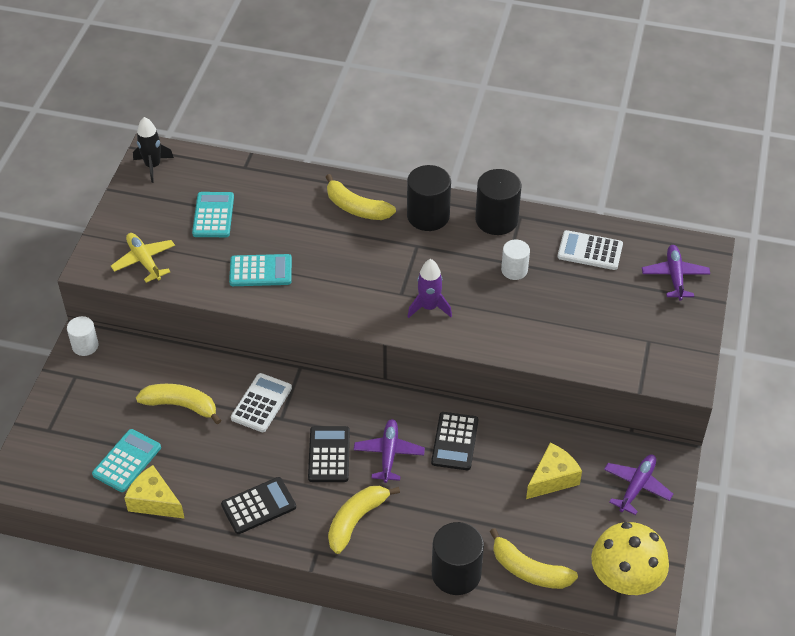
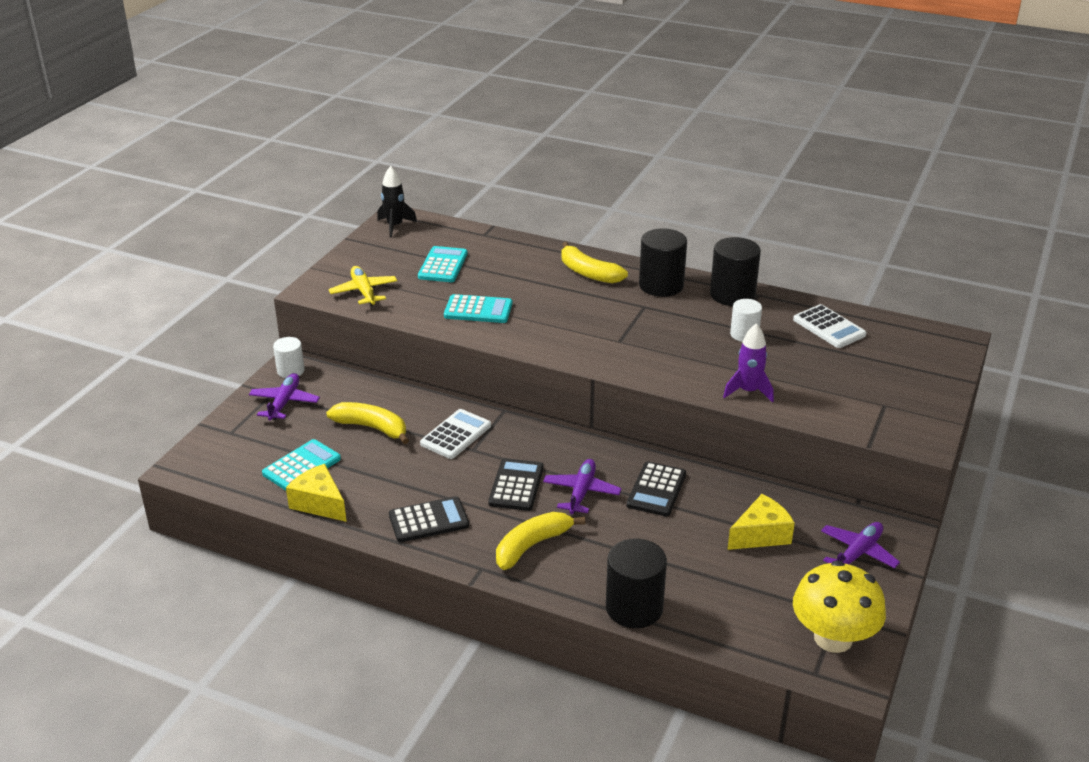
camera: 10 degrees right, 15 degrees down
purple rocket [407,259,452,318] -> purple rocket moved to [723,323,774,403]
yellow banana [490,528,578,589] -> none
white calculator [557,230,623,270] -> white calculator turned 150 degrees counterclockwise [793,304,866,348]
purple plane [642,245,710,300] -> purple plane moved to [249,373,320,420]

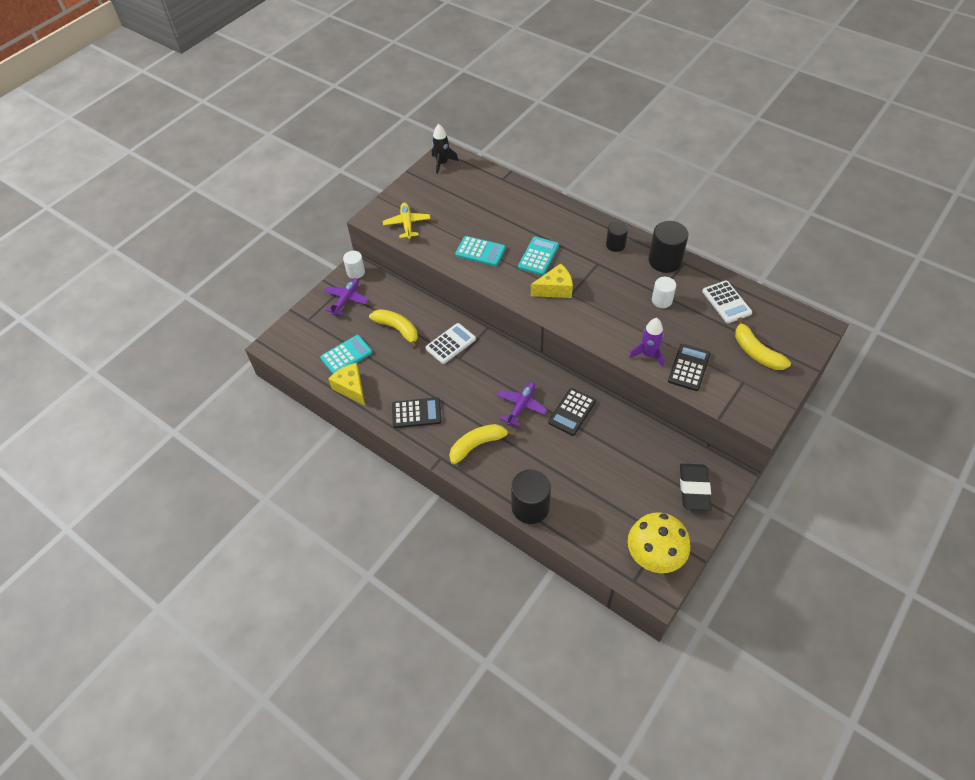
camera: 15 degrees right, 20 degrees up
turquoise calculator [418,246,468,282] -> turquoise calculator moved to [518,237,559,275]
black calculator [488,458,544,511] -> black calculator moved to [668,344,711,391]
yellow banana [561,242,628,283] -> yellow banana moved to [735,317,791,370]
black cylinder [639,228,687,297] -> black cylinder [606,221,628,252], size x0.60
yellow cheese [727,494,795,550] -> yellow cheese moved to [531,263,573,298]
purple plane [821,522,900,568] -> black eraser [680,464,712,511]

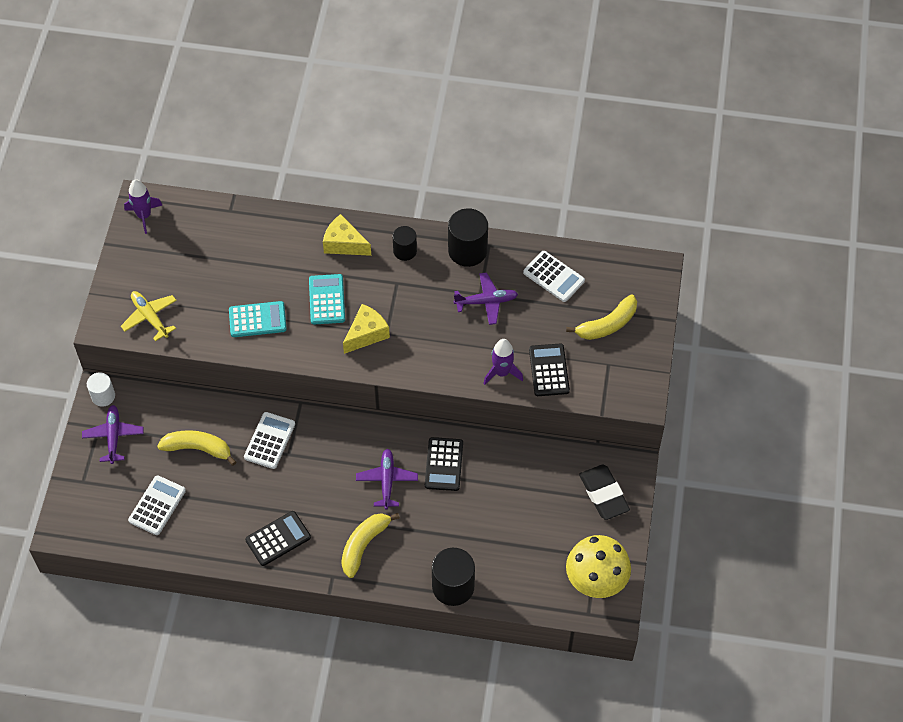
camera: 30 degrees left, 5 degrees up
turquoise calculator [320,335,372,374] -> white calculator [128,475,186,535]
yellow cheese [328,363,365,405] -> yellow cheese moved to [323,214,371,256]
black rocket [432,124,459,174] -> purple rocket [124,180,162,234]
white cylinder [652,277,676,308] -> purple plane [454,272,518,325]
yellow banana [735,317,791,370] -> yellow banana turned 60 degrees counterclockwise [566,294,637,340]

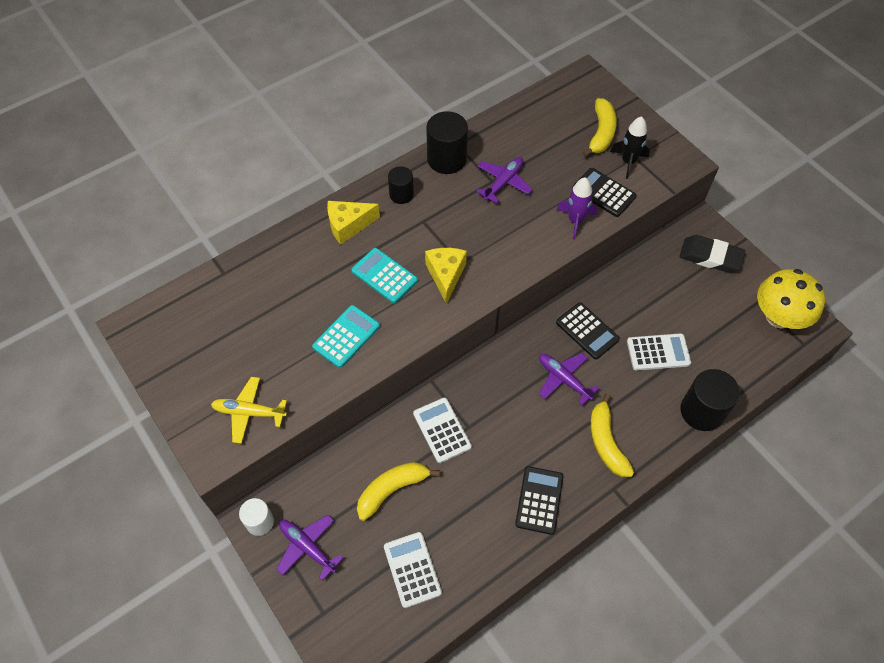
camera: 45 degrees left, 0 degrees up
purple rocket [124,180,162,234] -> none
white calculator [523,251,585,302] -> white calculator moved to [627,333,691,371]
none -> black rocket [610,116,650,179]

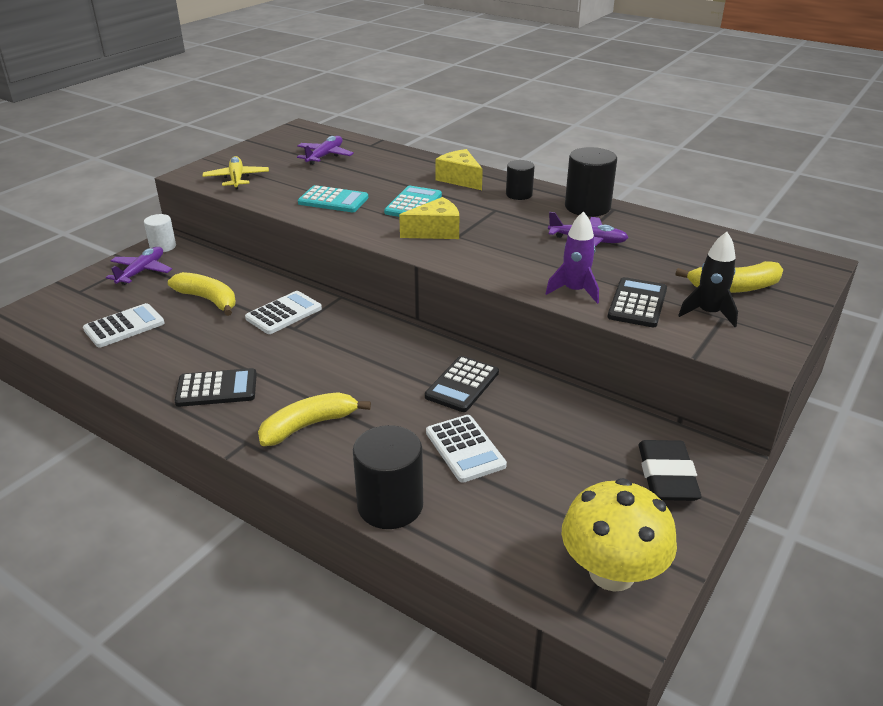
camera: 70 degrees right, 25 degrees down
purple plane [539,353,599,405] -> purple plane moved to [297,136,354,165]

